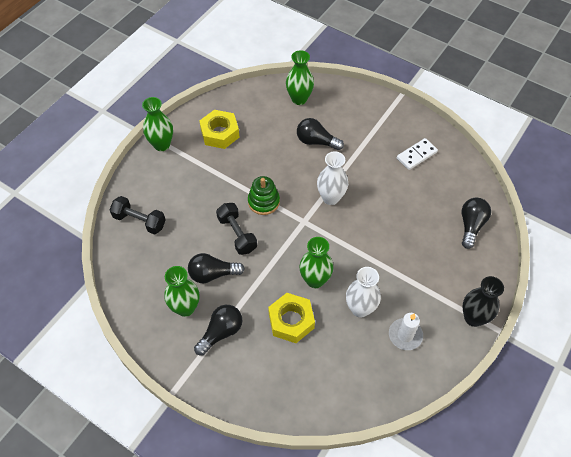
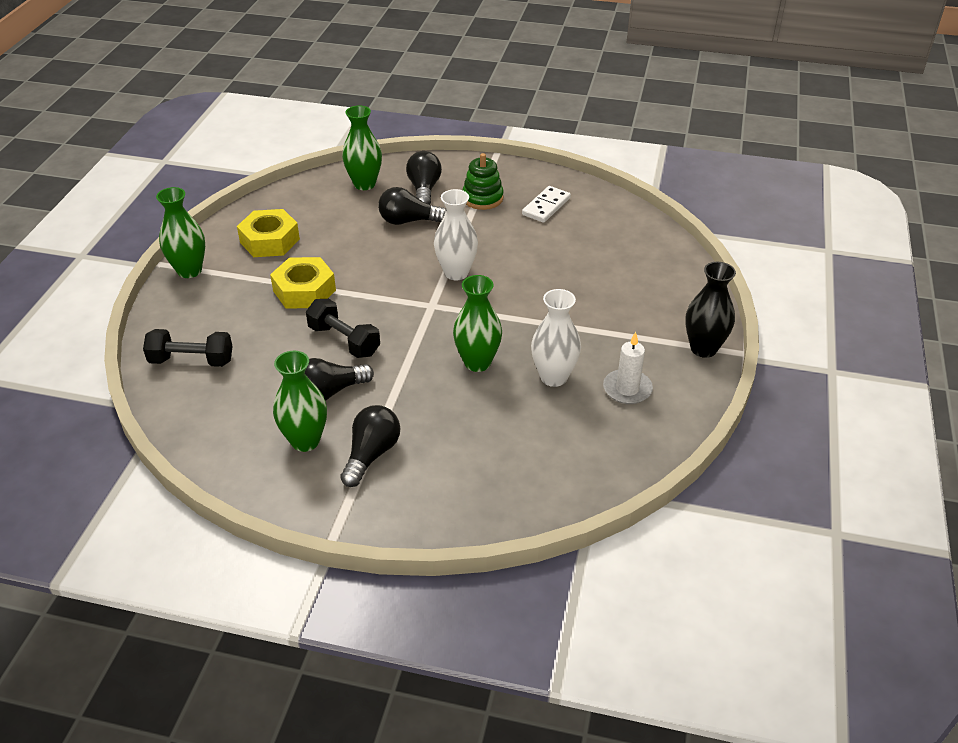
camera: 20 degrees left, 15 degrees down
green stacking toy [248,176,280,215] -> green stacking toy moved to [462,153,504,210]
yellow nut [268,293,315,343] -> yellow nut moved to [270,257,336,309]
black light bulb [462,198,491,249] -> black light bulb moved to [406,151,442,204]

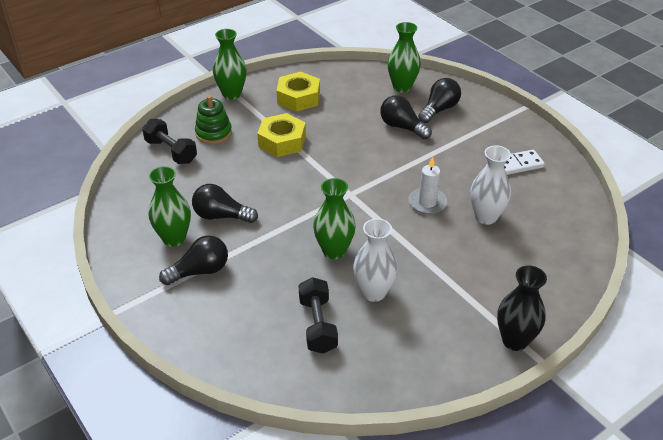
camera: 40 degrees right, 0 degrees up
black dumbbell [306,299,380,358] -> black dumbbell moved to [299,277,338,354]
white vase [434,189,478,281] -> white vase moved to [470,145,511,225]
green stacking toy [462,153,504,210] -> green stacking toy moved to [195,95,232,144]
white candle [603,332,653,404] -> white candle moved to [409,157,447,214]

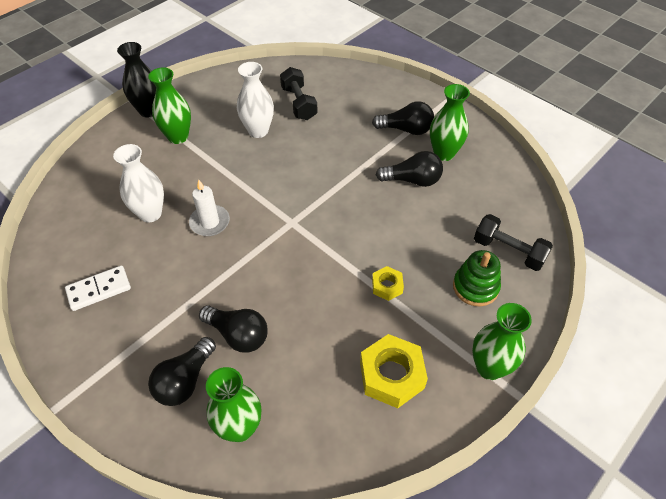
camera: 170 degrees right, 10 degrees up
black light bulb [159,235,228,285] -> black light bulb turned 135 degrees counterclockwise [372,101,434,135]
yellow nut [257,113,306,157] -> yellow nut [372,266,404,301], size x0.55
green vase [313,178,356,259] -> green vase moved to [148,67,191,144]

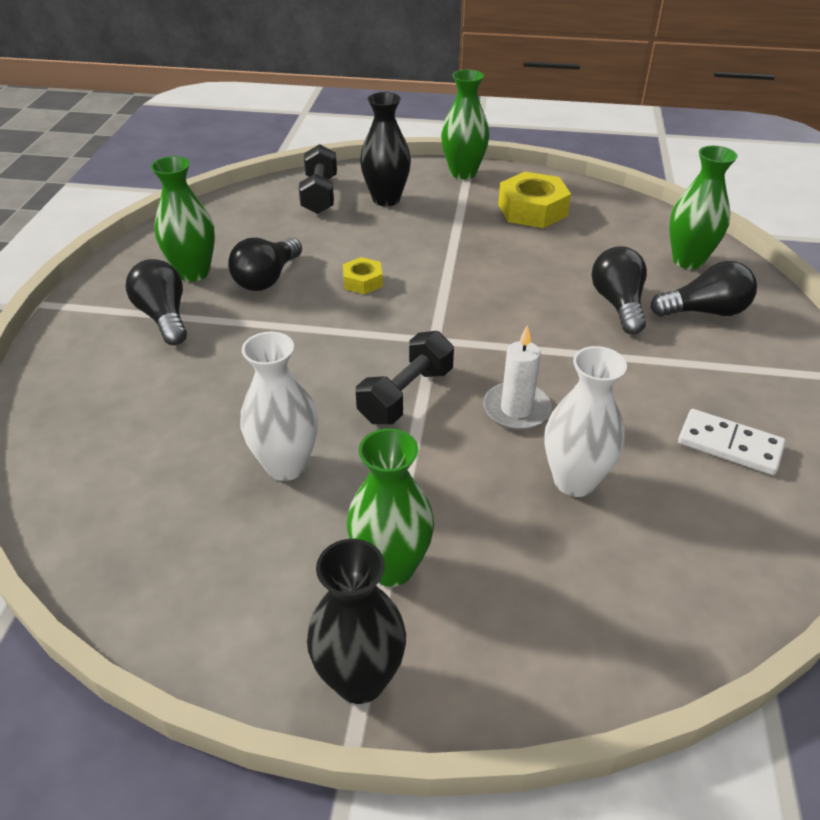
camera: 125 degrees left, 10 degrees down
black dumbbell [280,67,318,120] -> black dumbbell moved to [356,331,454,424]
yellow nut [372,266,404,301] -> yellow nut moved to [343,257,383,294]
black light bulb [376,151,443,187] -> black light bulb turned 120 degrees counterclockwise [228,237,302,291]
green stacking toy [453,250,501,306] -> black vase [360,92,411,206]

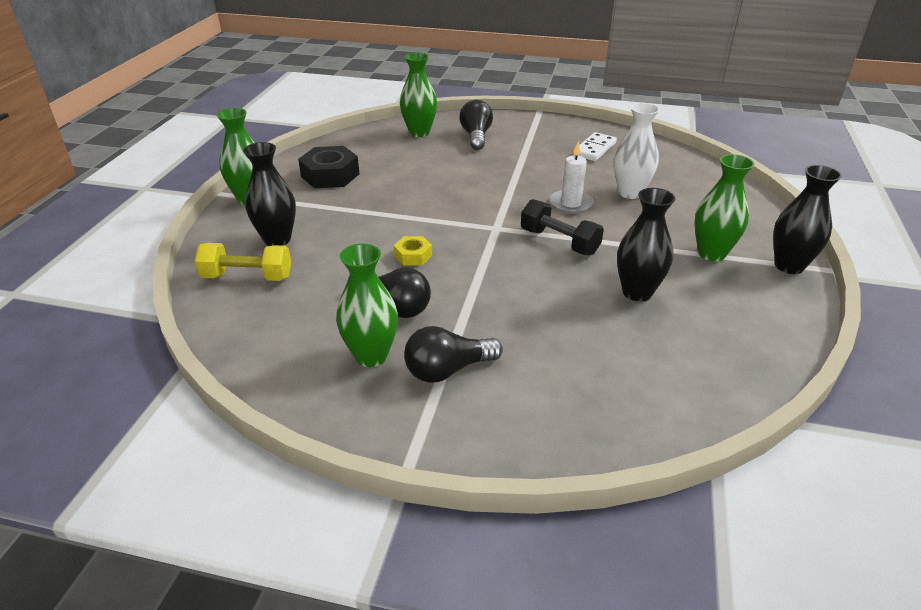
camera: 85 degrees left, 5 degrees down
white vase [241,332,318,481] -> black vase [617,188,675,302]
black dumbbell [299,144,337,214] -> yellow dumbbell [195,243,291,281]
yellow nut [498,172,571,228] -> black nut [298,146,360,188]
black light bulb [591,246,647,334] -> none

